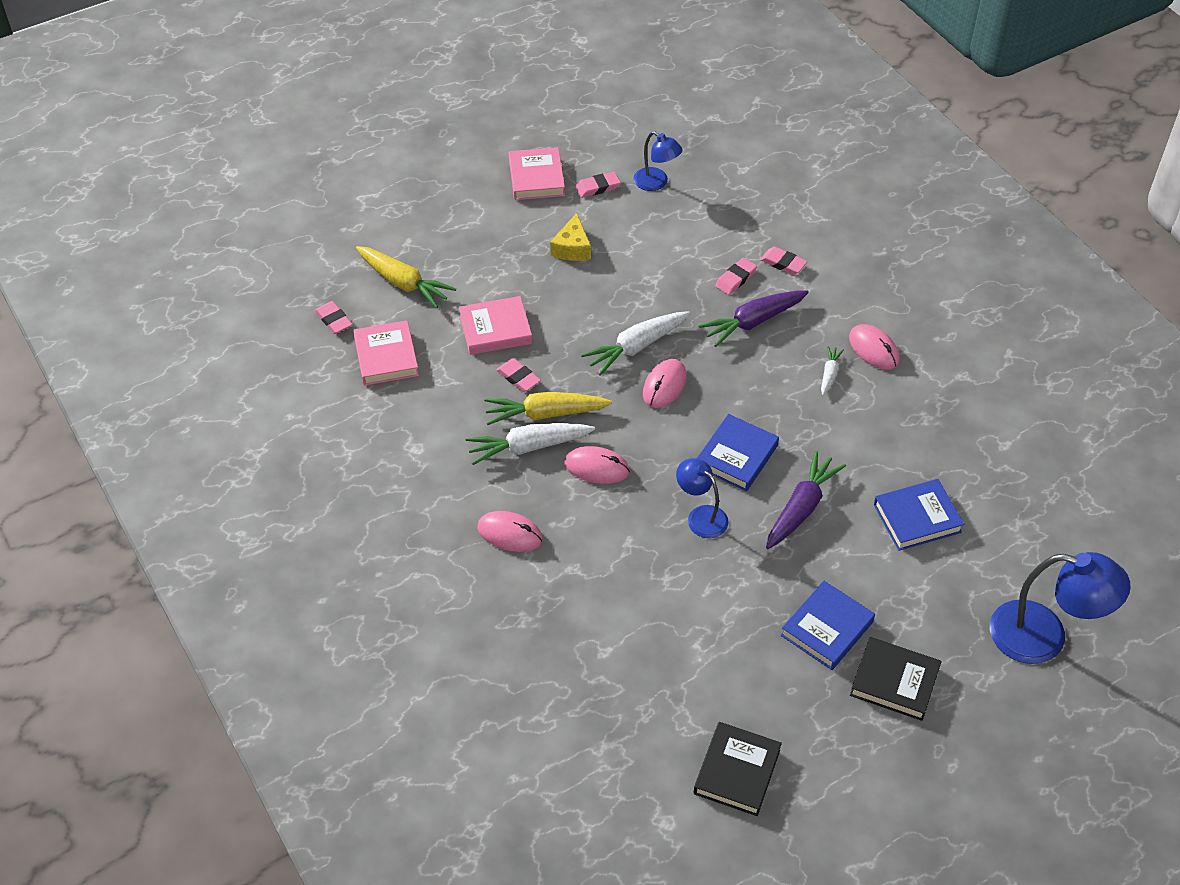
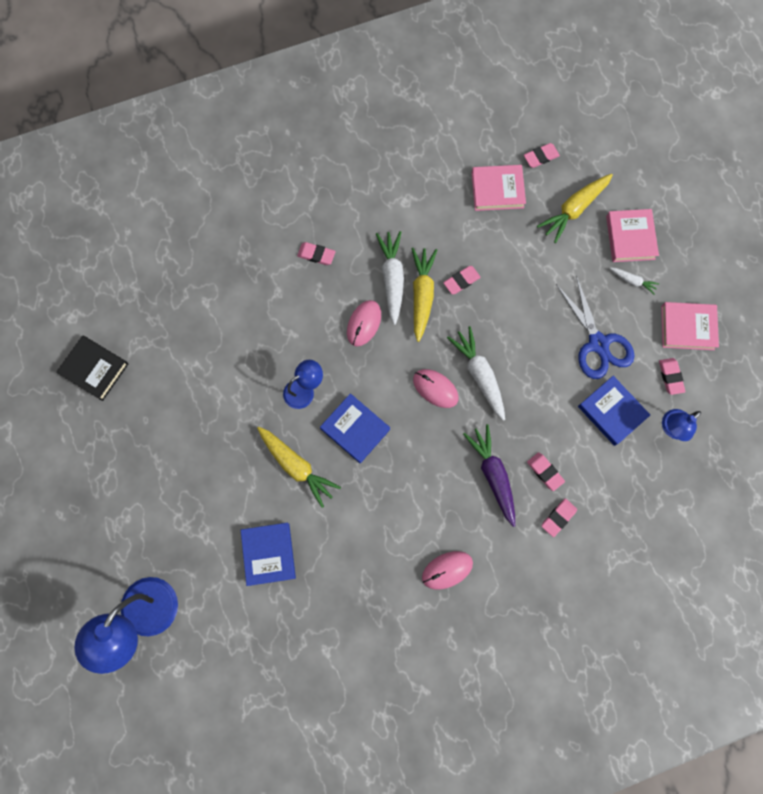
camera: 100 degrees right, 25 degrees up
pink book [459,296,532,355] -> pink book moved to [606,209,659,262]
pink mouse [477,511,543,552] -> pink eraser [297,242,335,265]
yellow cheese [550,213,591,261] -> blue scissors [556,275,635,379]
purple carrot [766,451,846,549] -> yellow carrot [257,427,341,508]
blue book [781,581,875,670] -> blue book moved to [578,376,650,446]
white carrot [821,346,844,395] -> white carrot moved to [610,267,660,295]
black book [850,637,942,721] -> none

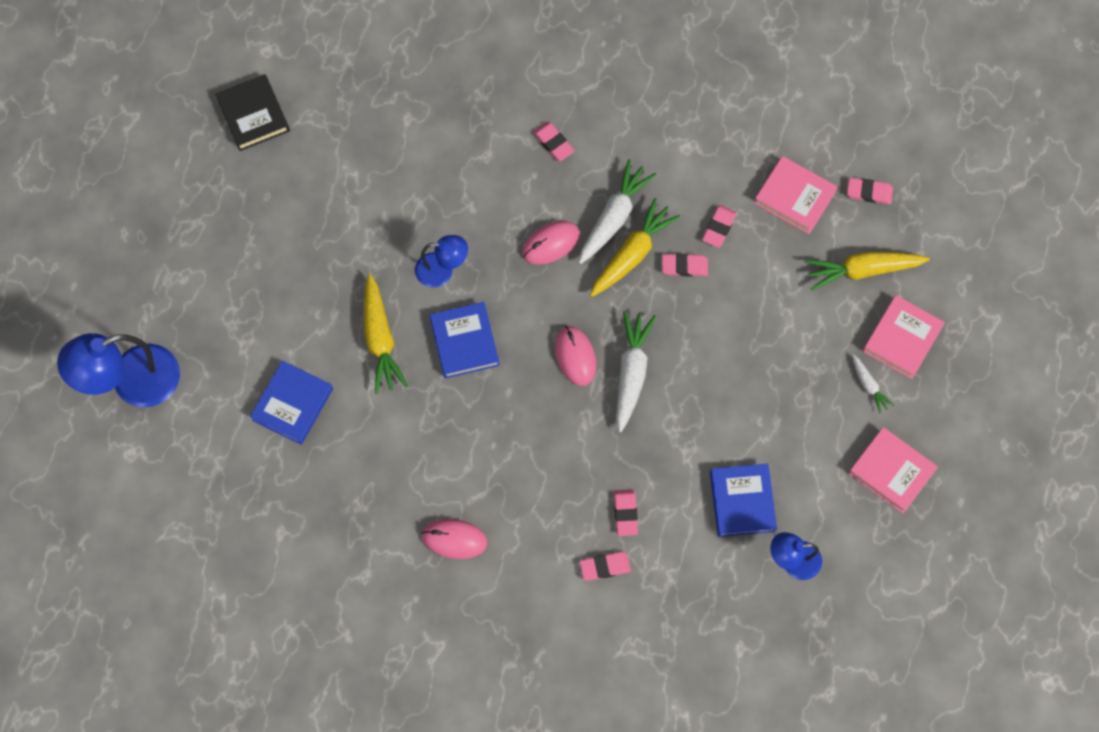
camera: 35 degrees right, 5 degrees down
purple carrot [463,424,515,527] -> none
blue scissors [556,275,635,379] -> none
pink eraser [659,358,685,395] -> pink eraser moved to [702,205,737,248]

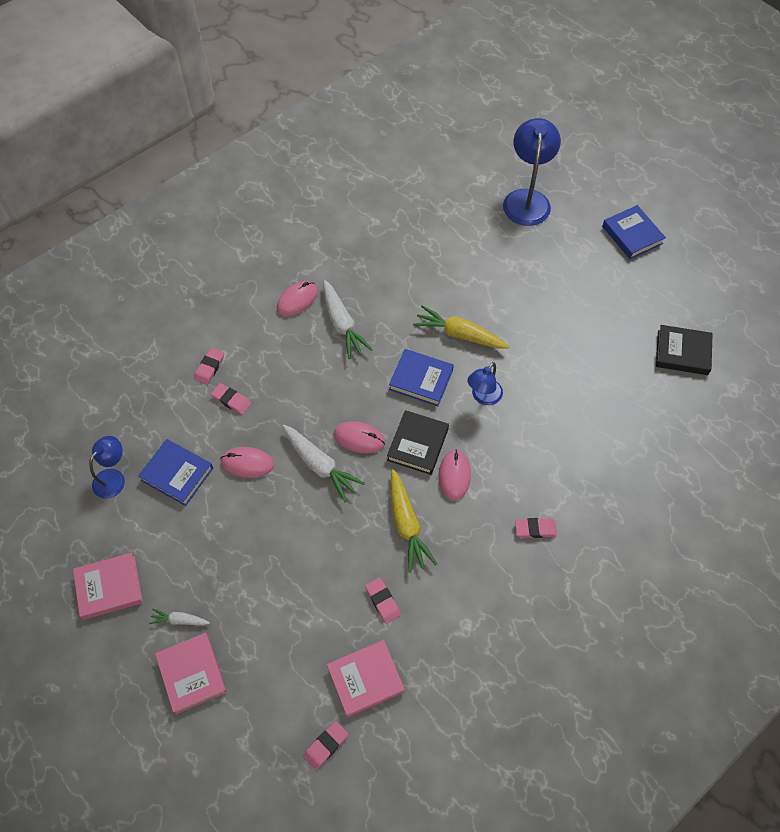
camera: 125 degrees right, 10 degrees down
blue book [250,361,333,445] -> blue book moved to [602,205,666,259]
white carrot [579,159,656,264] -> white carrot moved to [323,280,373,359]
pink eraser [662,254,708,276] -> none
yellow carrot [805,252,930,291] -> none
none -> pink mouse [220,447,274,478]
none -> black book [387,410,449,475]

